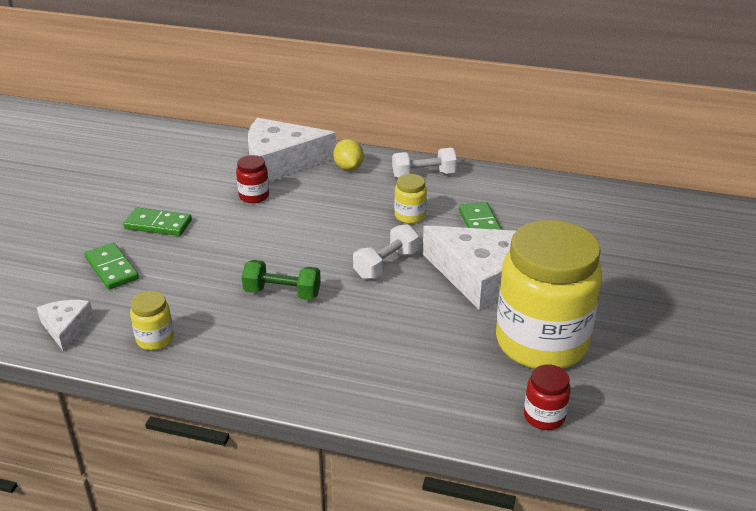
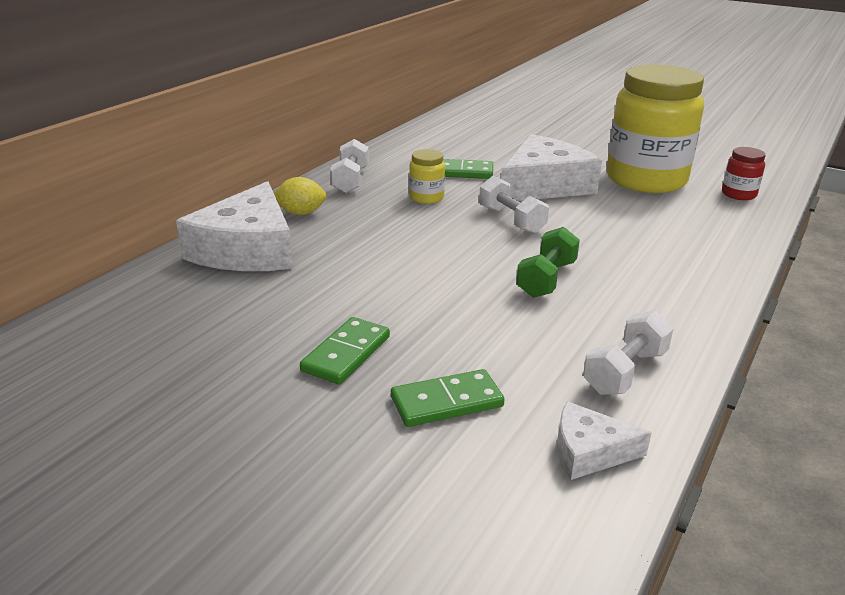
camera: 75 degrees left, 5 degrees down
yellow jar [130,291,174,350] -> white dumbbell [583,311,673,395]
red jar [236,155,269,203] -> none

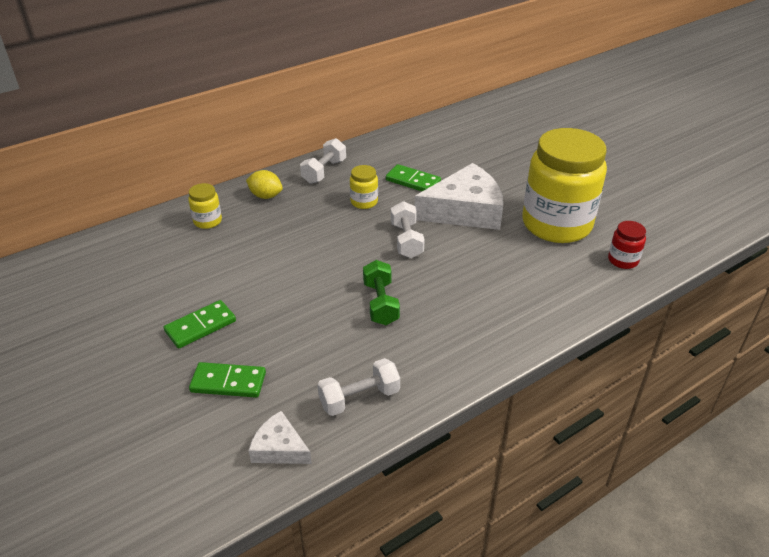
camera: 25 degrees right, 10 degrees up
white cheese [176,181,293,271] -> yellow jar [188,183,222,229]
green dumbbell [516,227,580,298] -> green dumbbell turned 60 degrees counterclockwise [363,260,400,325]

